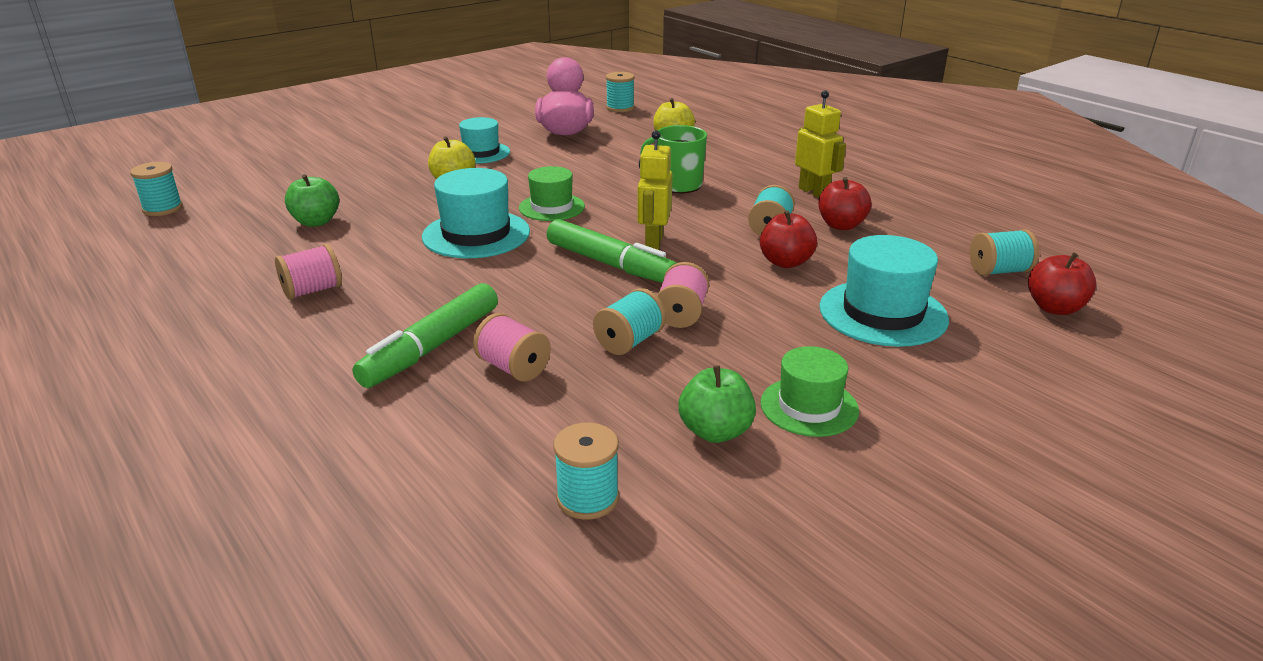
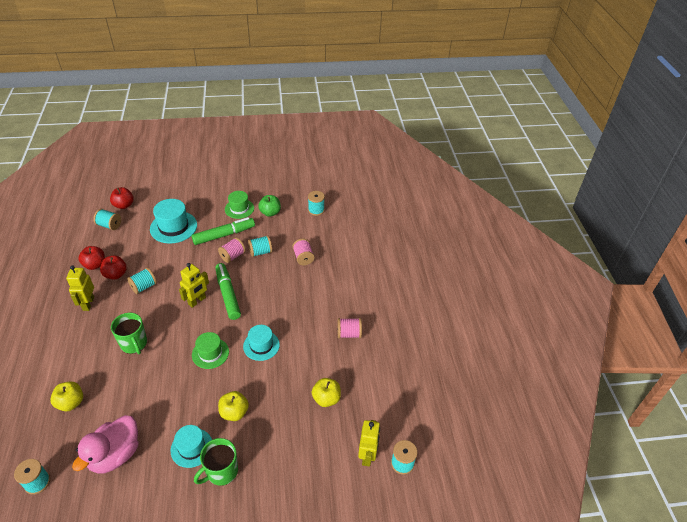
camera: 150 degrees left, 15 degrees up
green apple [285,174,339,227] -> yellow apple [312,378,341,407]
green marker [353,283,498,388] -> green marker moved to [191,217,255,245]
turquoise hat [422,168,530,258] -> turquoise hat [243,325,280,361], size x0.66
red apple [760,210,817,268] -> red apple moved to [78,246,105,270]
none -> green mug [194,438,238,486]
none -> yellow robot [358,420,380,467]

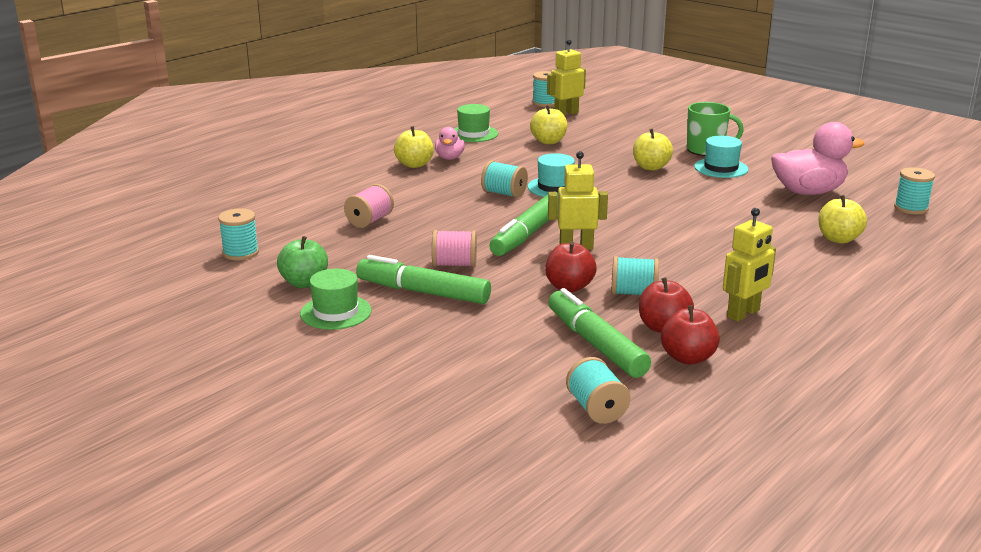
camera: 130 degrees left, 20 degrees down
red apple [110,187,134,209] -> red apple moved to [545,241,597,292]
green mug [111,313,147,354] -> none
turquoise hat [150,199,197,244] -> none
green hat [192,332,229,369] -> green hat moved to [454,104,498,142]
turquoise spool [248,236,272,257] -> turquoise spool moved to [481,161,528,198]
pink spool [337,318,362,338] -> pink duck [435,127,465,160]
none -> yellow apple [394,126,434,168]
none -> green marker [548,288,651,378]

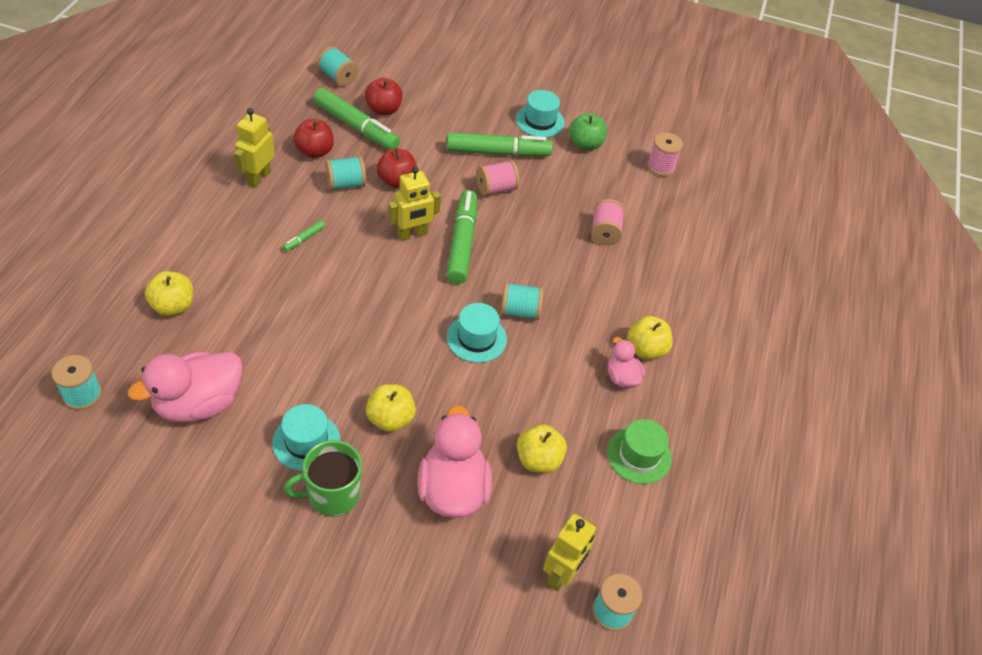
camera: 150 degrees right, 25 degrees up
turquoise spool [218,208,259,261] -> pink spool [647,133,683,176]
green hat [300,269,371,330] -> turquoise hat [516,90,565,137]
red apple [661,305,720,365] -> red apple moved to [365,78,403,116]
none -> green marker [282,220,325,252]
none -> pink duck [417,405,492,518]

